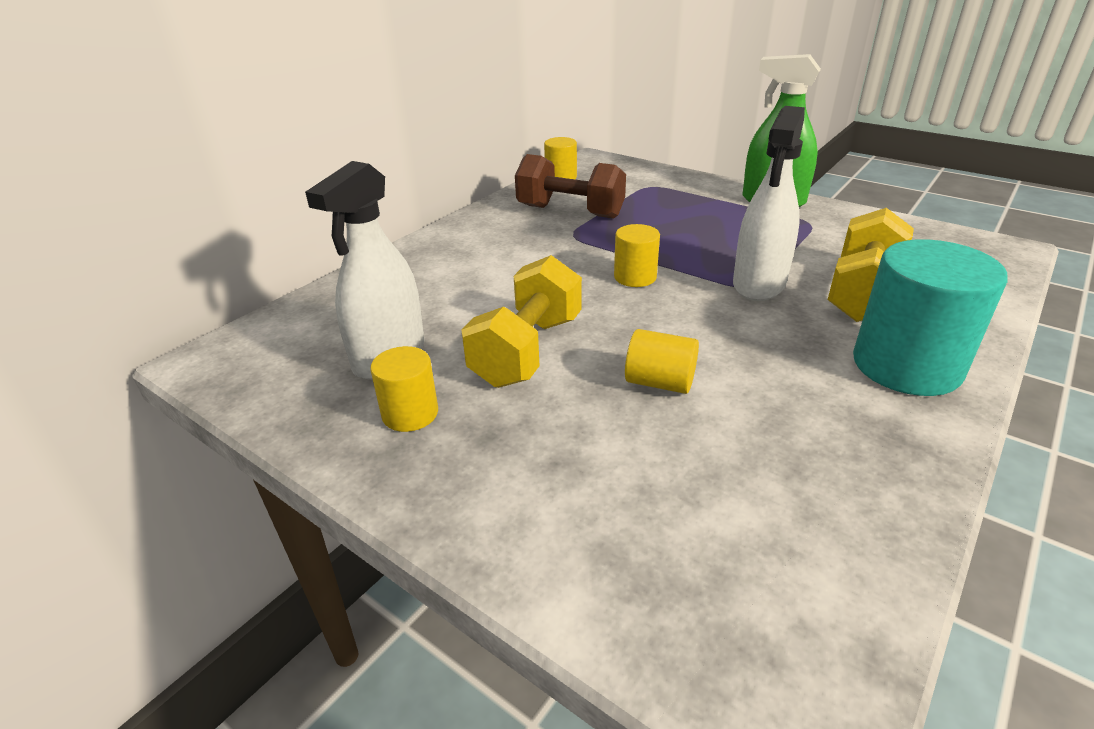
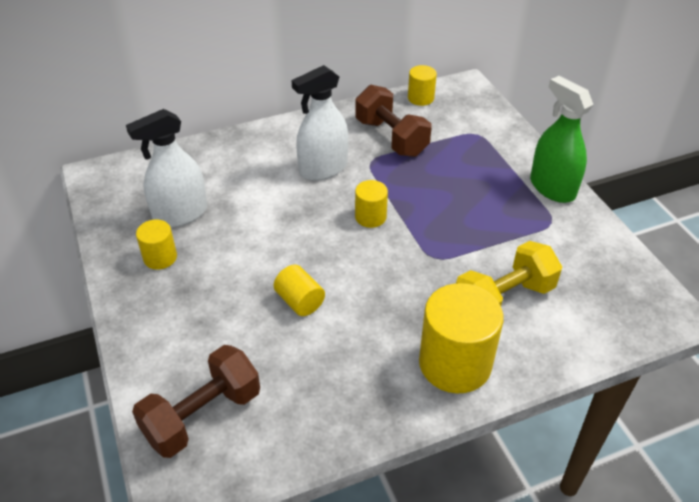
camera: 30 degrees right, 10 degrees up
yellow dumbbell [461,255,582,388] -> none
white spray bottle [733,106,805,301] -> white spray bottle moved to [291,65,348,181]
turquoise cylinder [853,239,1008,396] -> yellow cylinder [419,283,504,393]
none -> brown dumbbell [132,345,260,458]

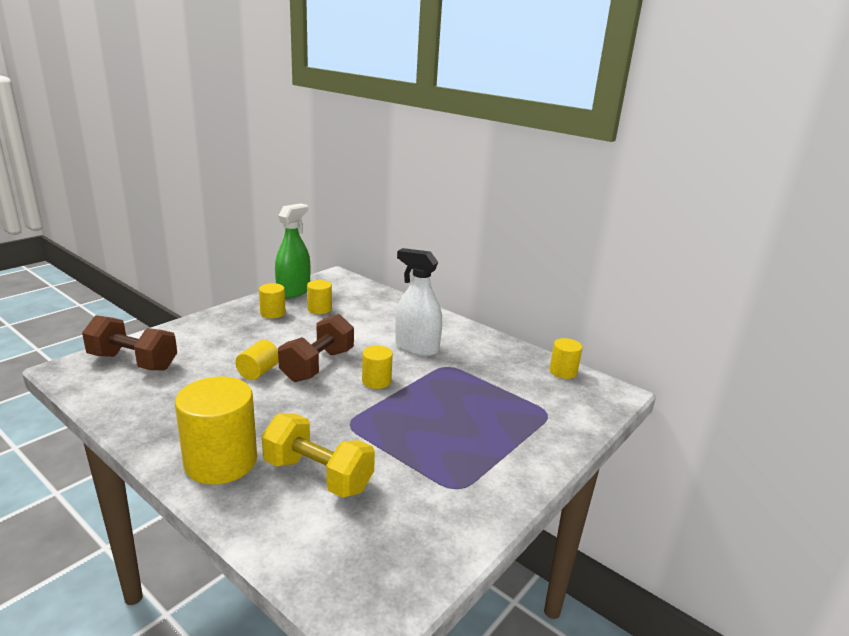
camera: 60 degrees right, 20 degrees down
white spray bottle [126,109,207,228] -> yellow cylinder [307,280,332,314]
brown dumbbell [355,85,431,157] -> brown dumbbell moved to [278,314,354,382]
green spray bottle [530,76,593,203] -> green spray bottle moved to [275,203,310,298]

